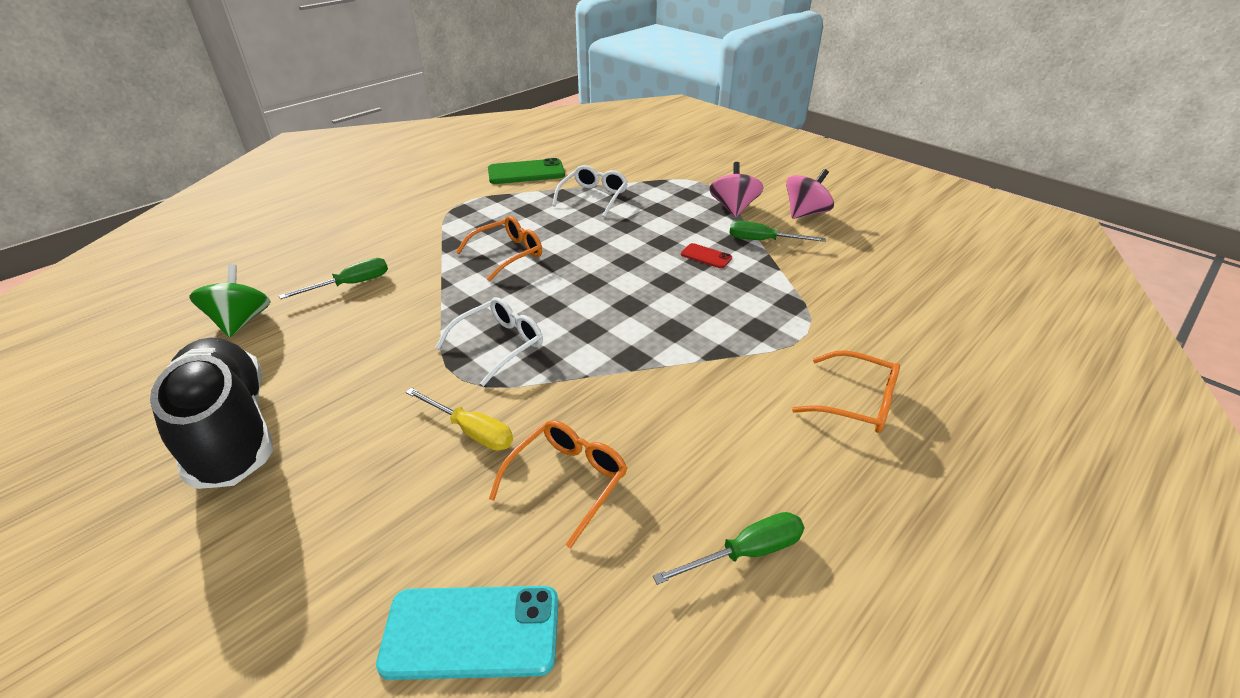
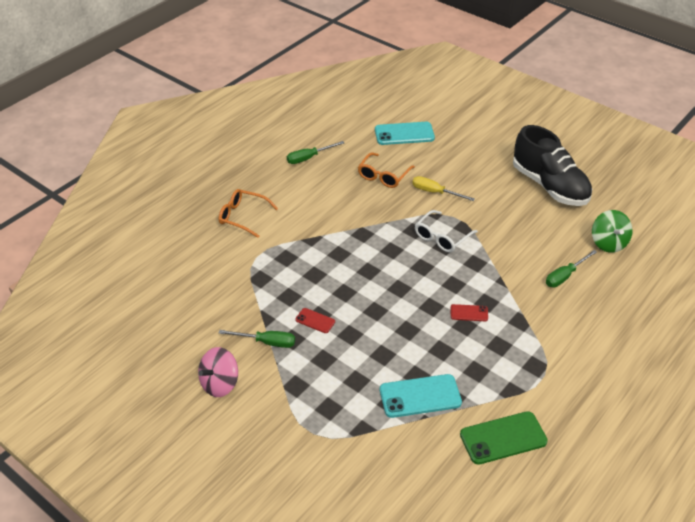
camera: 175 degrees right, 5 degrees up
orange glasses [456,216,542,282] -> red phone [451,304,488,321]
white glasses [552,165,628,217] -> turquoise phone [380,374,462,418]
pink spinning top [709,162,764,217] -> none

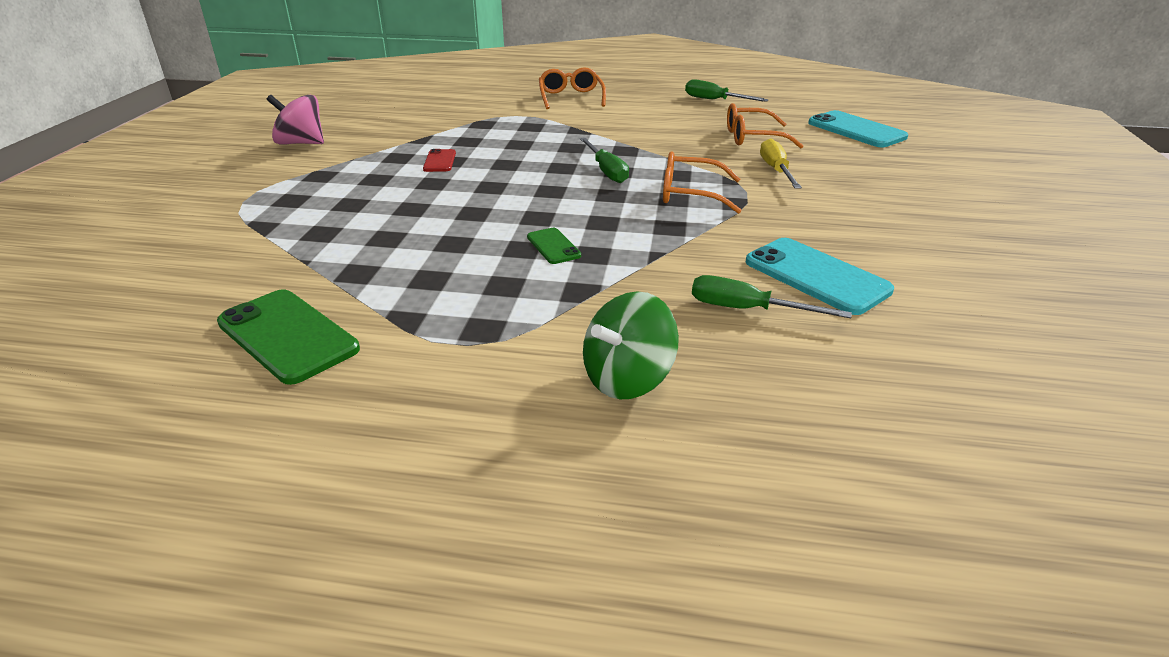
camera: 60 degrees right, 10 degrees down
green screwdriver [219,330,295,348] -> green screwdriver moved to [580,138,629,183]
turquoise phone [380,374,462,418] -> turquoise phone moved to [746,238,894,315]
white glasses [415,210,478,253] -> orange glasses [663,151,742,214]
red phone [451,304,488,321] -> green phone [527,228,581,264]
black shoe [513,125,592,206] -> none
green spinning top [592,210,632,253] -> green spinning top moved to [583,291,679,399]

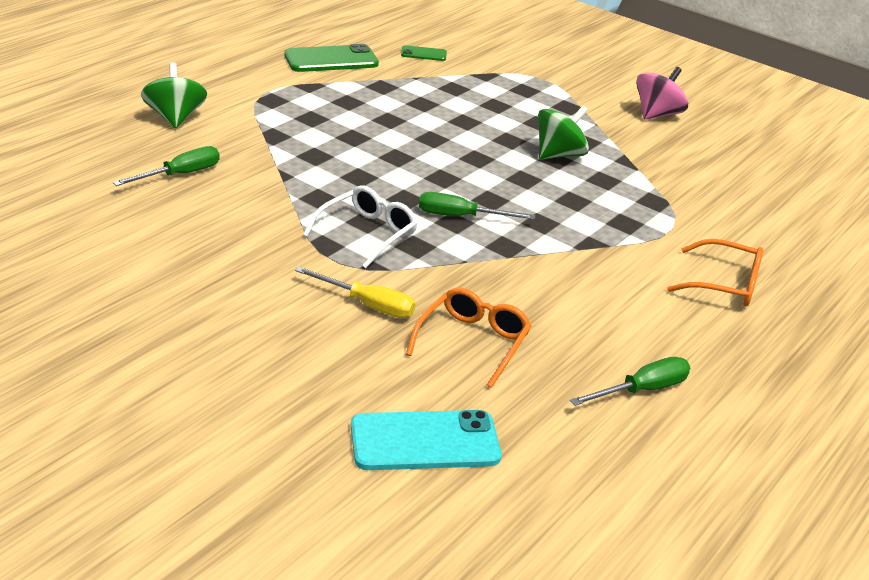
camera: 115 degrees right, 0 degrees up
red phone [423,149,456,172] -> green spinning top [538,105,589,159]
green phone [527,228,581,264] -> green phone moved to [401,45,447,61]
orange glasses [663,151,742,214] -> white glasses [303,186,418,269]
turquoise phone [746,238,894,315] -> none

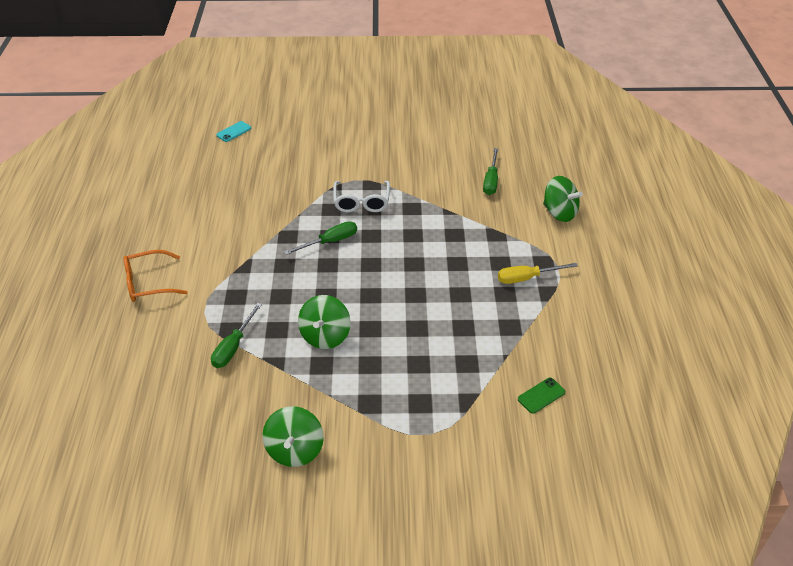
camera: 145 degrees right, 10 degrees up
green phone [284,44,379,72] -> none
yellow screwdriver [295,267,415,318] -> yellow screwdriver moved to [498,263,578,284]
turquoise phone [351,410,501,470] -> turquoise phone [216,121,252,142], size x0.52
orange glasses [406,288,531,388] -> none
green screwdriver [570,357,690,406] -> green screwdriver moved to [211,303,262,368]
pink spinning top [636,67,688,120] -> green spinning top [262,406,324,467]

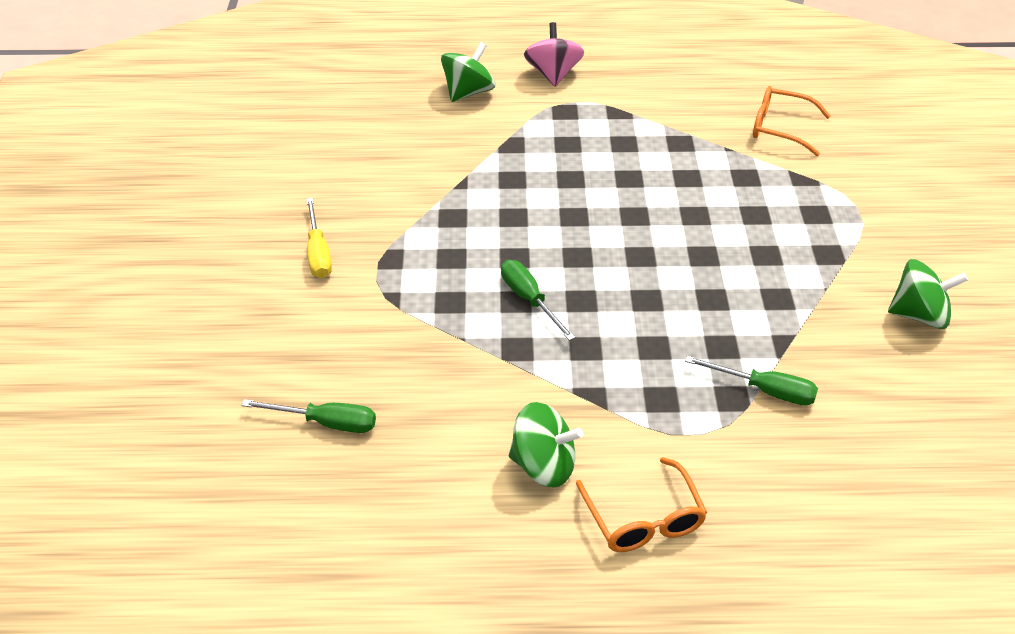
camera: 90 degrees left, 0 degrees up
turquoise phone [216,121,252,142] -> none
green spinning top [298,295,351,349] -> green spinning top moved to [509,402,583,487]
white glasses [333,181,390,213] -> none
green screwdriver [483,148,498,195] -> green screwdriver moved to [241,399,376,433]
yellow screwdriver [498,263,578,284] -> yellow screwdriver moved to [306,198,332,278]
green phone [518,378,566,414] -> orange glasses [753,86,831,156]
none -> pink spinning top [524,22,584,87]

